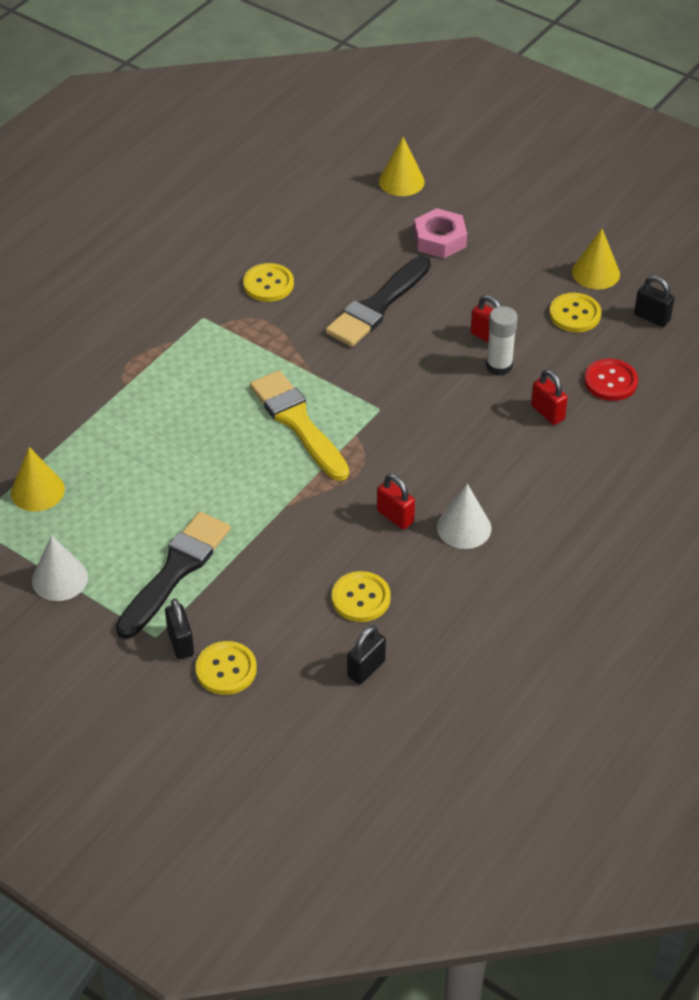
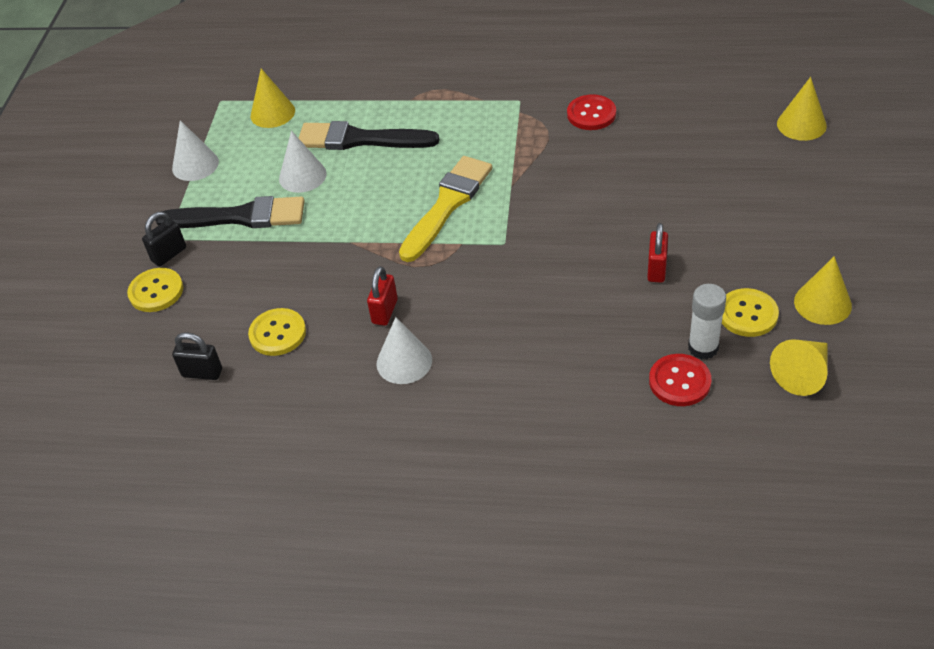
camera: 65 degrees right, 0 degrees up
yellow button [243,263,294,302] -> red button [567,94,616,130]
black brush [326,256,431,347] -> black brush moved to [299,121,439,150]
pink nut [414,208,467,258] -> none
white glue stick [486,306,518,376] -> white glue stick moved to [688,284,726,359]
red padlock [531,370,568,425] -> none
black padlock [634,276,674,327] -> yellow cone [770,339,828,396]
none -> white cone [279,131,327,193]

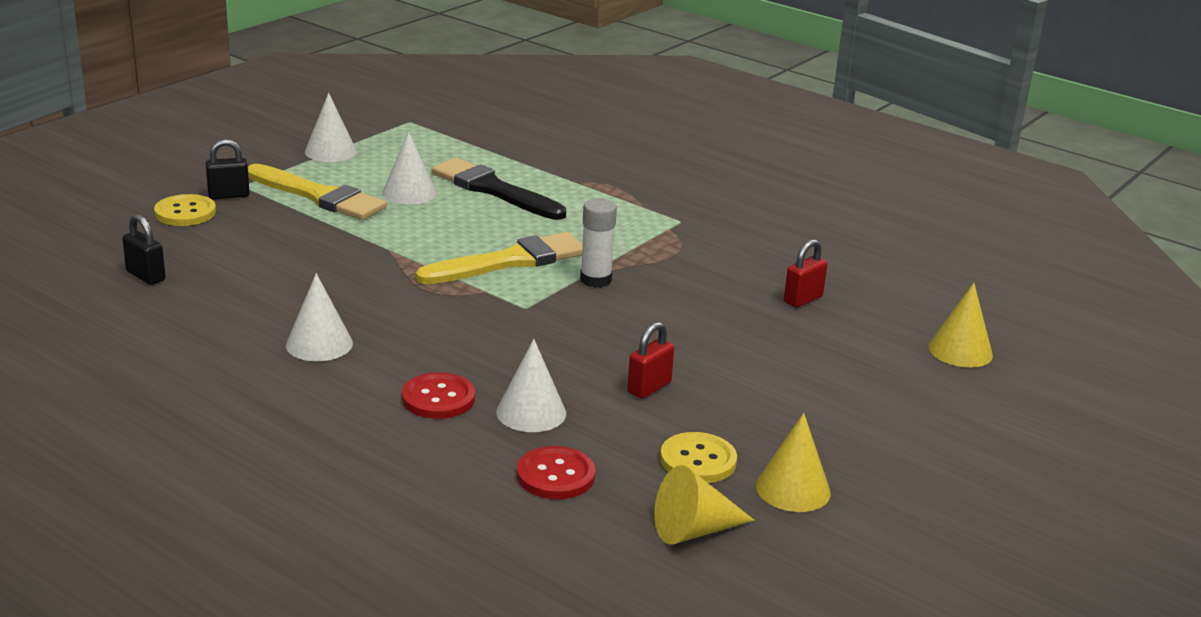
camera: 25 degrees right, 20 degrees down
black brush [155,196,305,228] -> yellow brush [248,164,387,220]
yellow button [248,308,306,356] -> none
yellow cone [251,68,295,128] -> none
red padlock [367,266,398,326] -> red padlock moved to [784,239,828,308]
red button [567,94,616,130] -> red button moved to [402,372,475,419]
white glue stick [688,284,726,359] -> white glue stick moved to [580,198,617,287]
none -> white cone [496,339,566,432]

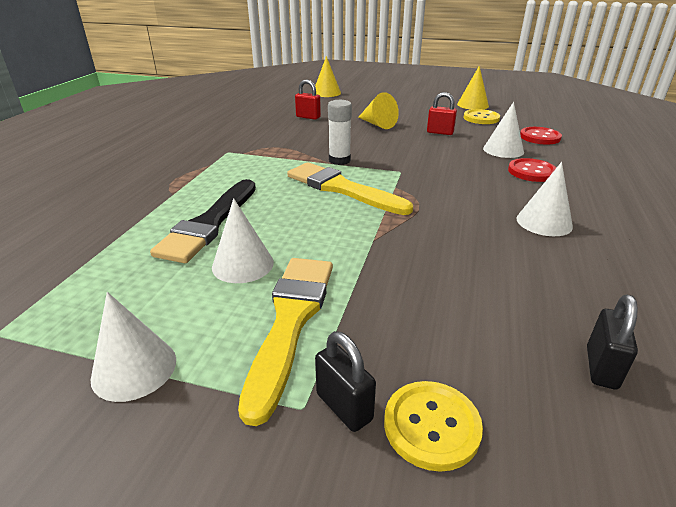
camera: 110 degrees left, 5 degrees up
yellow cone [654,465,755,544] -> yellow cone moved to [358,92,399,129]

